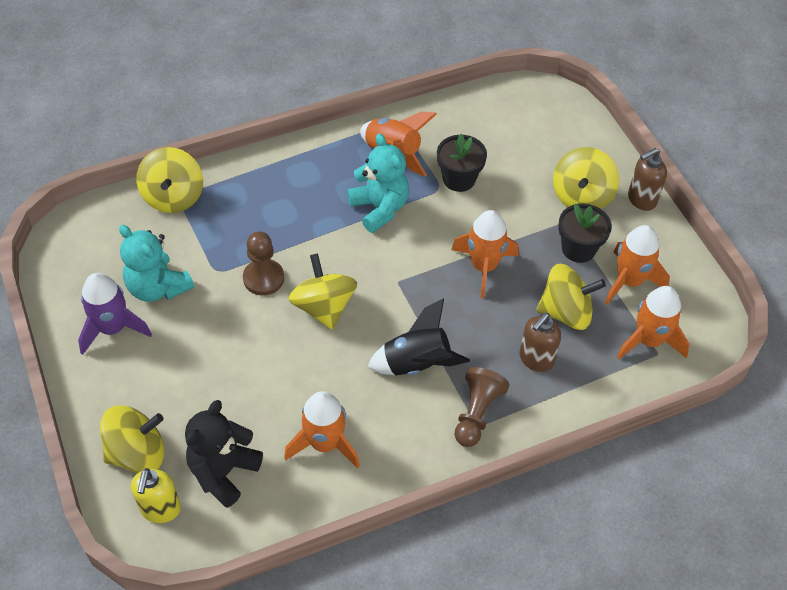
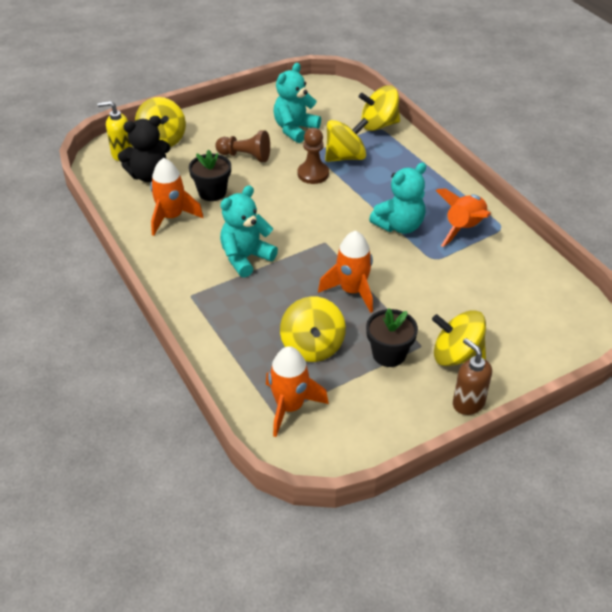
camera: 85 degrees right, 10 degrees down
purple rocket [78,273,152,355] -> none
black teddy bear [185,400,263,508] -> black teddy bear turned 135 degrees clockwise [118,116,170,182]
yellow spinning top [288,253,357,330] -> yellow spinning top moved to [325,118,368,162]
black rocket [367,298,470,375] -> turquoise teddy bear [220,185,278,278]
black flower pot [437,134,487,192] -> black flower pot moved to [189,150,231,201]
brown pawn [455,367,510,447] -> brown pawn moved to [215,130,270,162]
brown soap dispenser [519,313,561,372] -> none
orange rocket [605,225,670,305] -> none

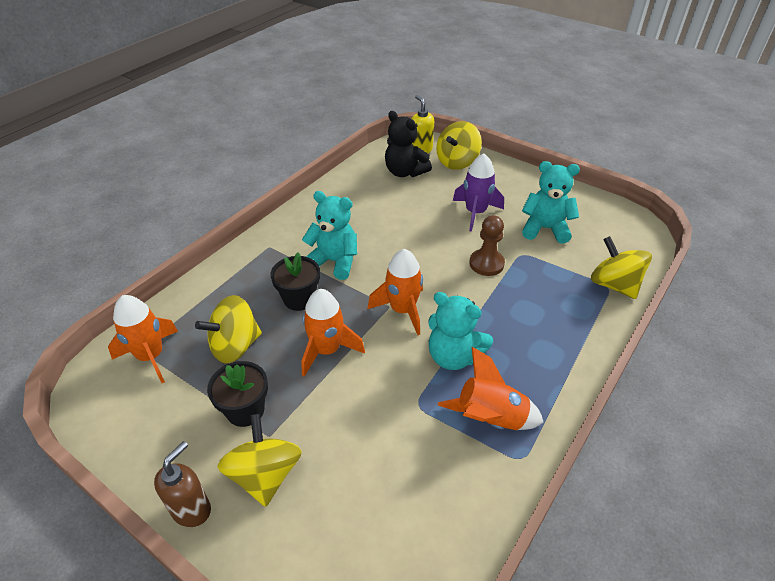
camera: 65 degrees right, 0 degrees up
orange rocket [150,158,203,236] -> orange rocket moved to [368,249,423,335]
black flower pot [189,150,231,201] -> black flower pot moved to [271,252,320,311]
brown pawn [215,130,270,162] -> purple rocket [453,153,504,232]
yellow spinning top [325,118,368,162] -> none

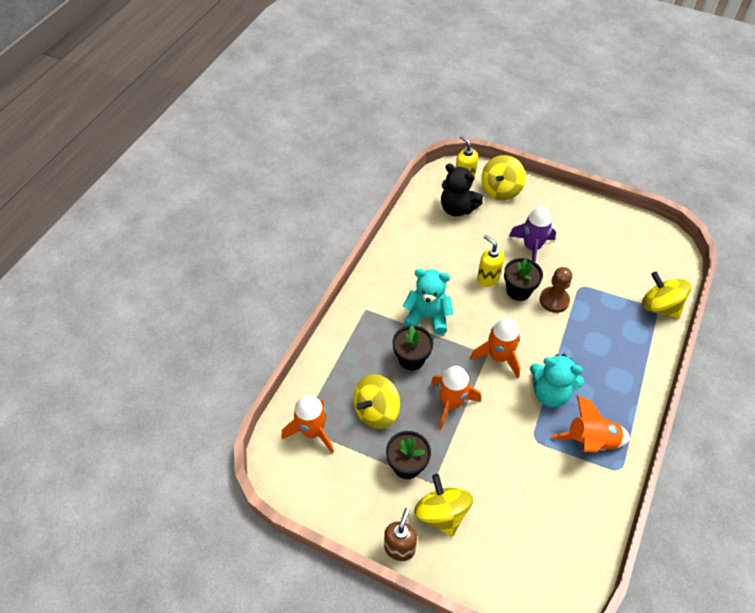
camera: 10 degrees left, 10 degrees up
turquoise teddy bear [522,161,580,243] -> none
none -> yellow soap dispenser [477,235,504,287]
none -> black flower pot [504,258,543,301]

